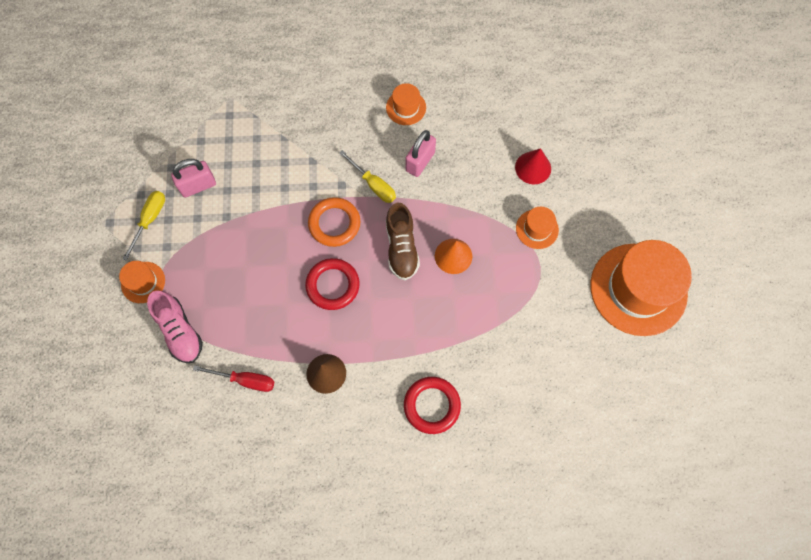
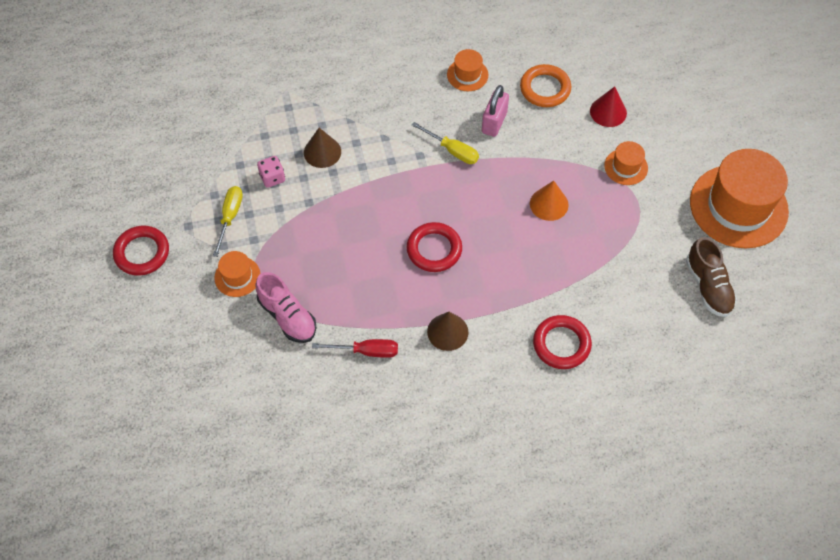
camera: 10 degrees left, 10 degrees down
pink padlock [171,159,216,197] -> pink dice [257,156,285,188]
orange ring [308,197,360,247] -> orange ring moved to [520,64,571,107]
brown shoe [386,203,420,280] -> brown shoe moved to [686,237,737,317]
none -> red ring [113,226,169,276]
none -> brown cone [304,128,341,168]

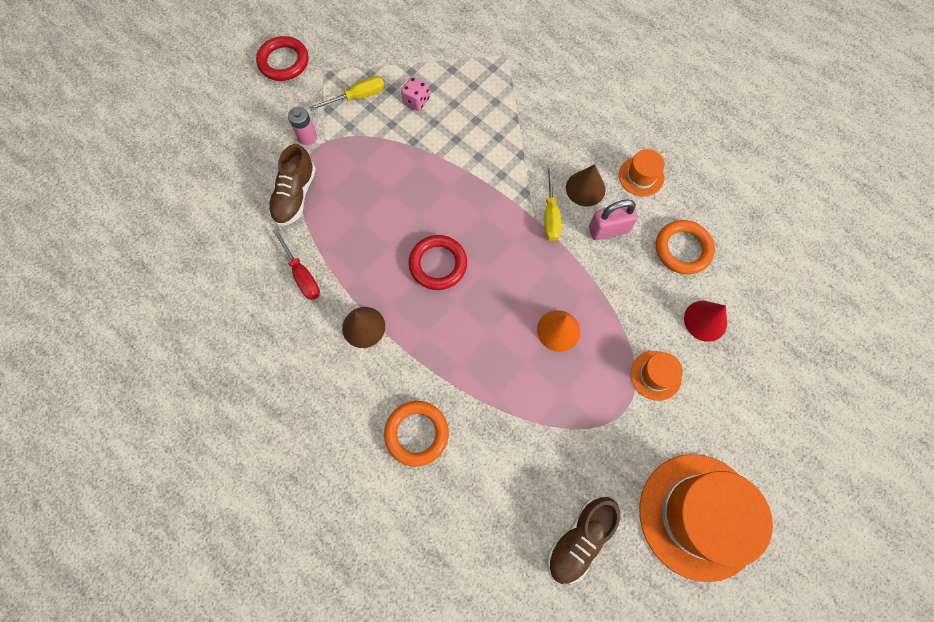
camera: 55 degrees right, 10 degrees up
orange hat [214,251,261,297] -> pink battery [288,107,317,145]
pink shoe [255,272,316,343] -> brown shoe [268,144,316,226]
brown cone [304,128,341,168] -> brown cone moved to [566,164,606,206]
red ring [533,315,592,369] -> orange ring [384,401,449,467]

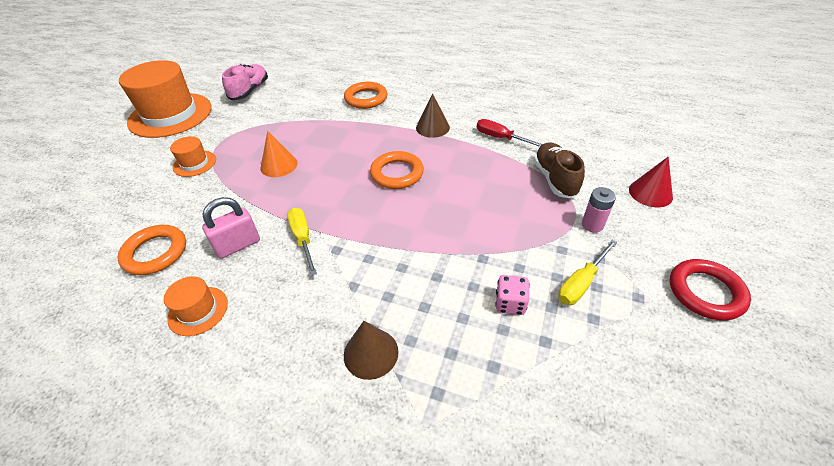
camera: 160 degrees right, 25 degrees down
red ring [408,235,467,290] -> orange ring [370,151,424,189]
brown shoe [547,497,620,584] -> pink shoe [222,64,268,100]
brown cone [566,164,606,206] -> brown cone moved to [344,321,399,380]
red cone [684,301,727,342] -> red cone moved to [629,157,673,207]

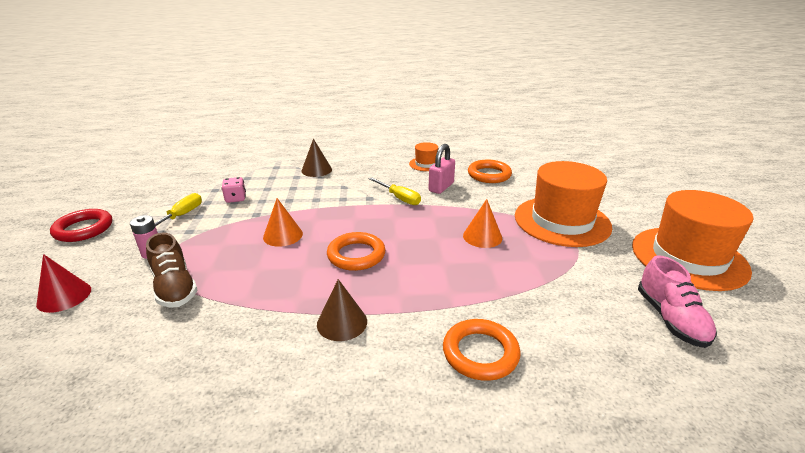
camera: 155 degrees right, 15 degrees down
orange hat [170,136,216,177] -> orange hat [515,161,612,247], size x2.20
red screwdriver [477,119,543,147] -> none
none -> orange cone [263,198,303,247]

